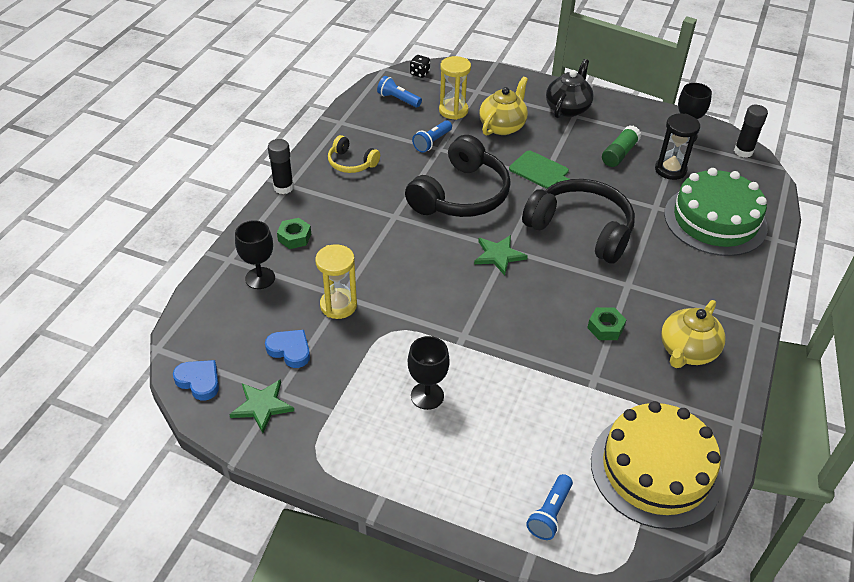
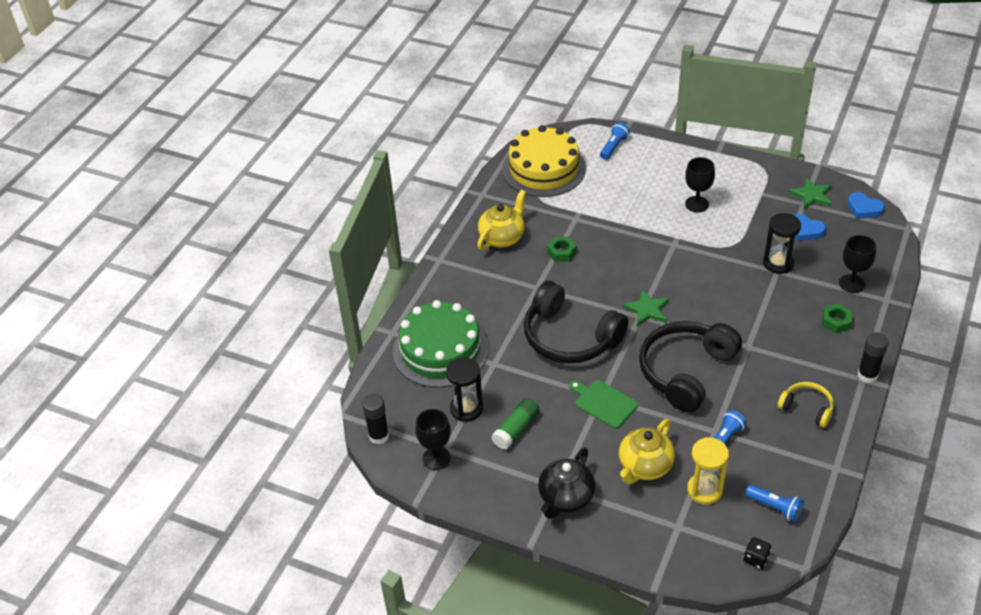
camera: 175 degrees left, 0 degrees up
yellow hourglass [315,244,357,319] -> black hourglass [763,213,801,274]

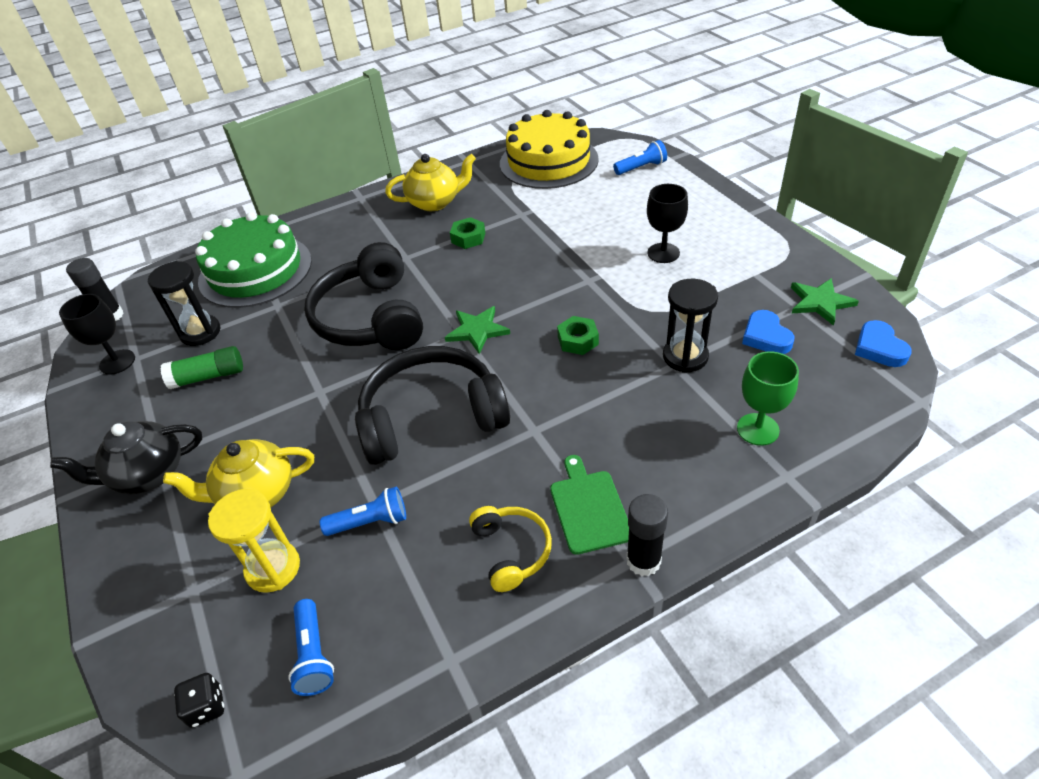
camera: 40 degrees right, 0 degrees up
green cutting board [569,380,638,429] -> green cutting board moved to [550,455,629,555]
green nut [822,304,852,333] -> green nut moved to [557,316,599,355]
black goblet [839,235,876,293] -> green goblet [737,351,799,446]

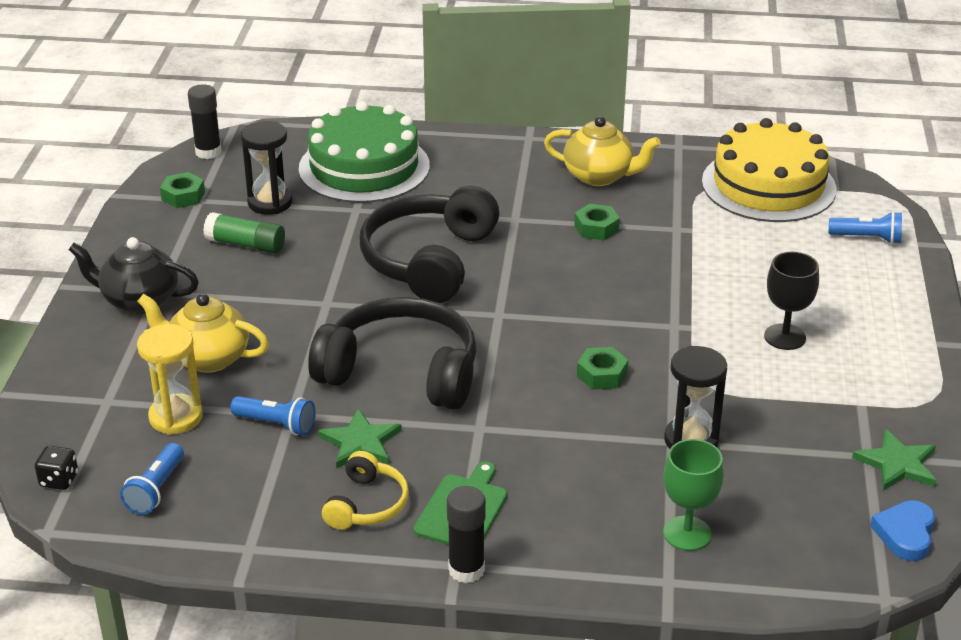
camera: 30 degrees right, 10 degrees down
black goblet [59,294,135,375] -> green nut [160,172,205,208]
green star [445,306,510,354] -> green star moved to [318,409,402,469]
blue heart [742,310,795,354] -> none

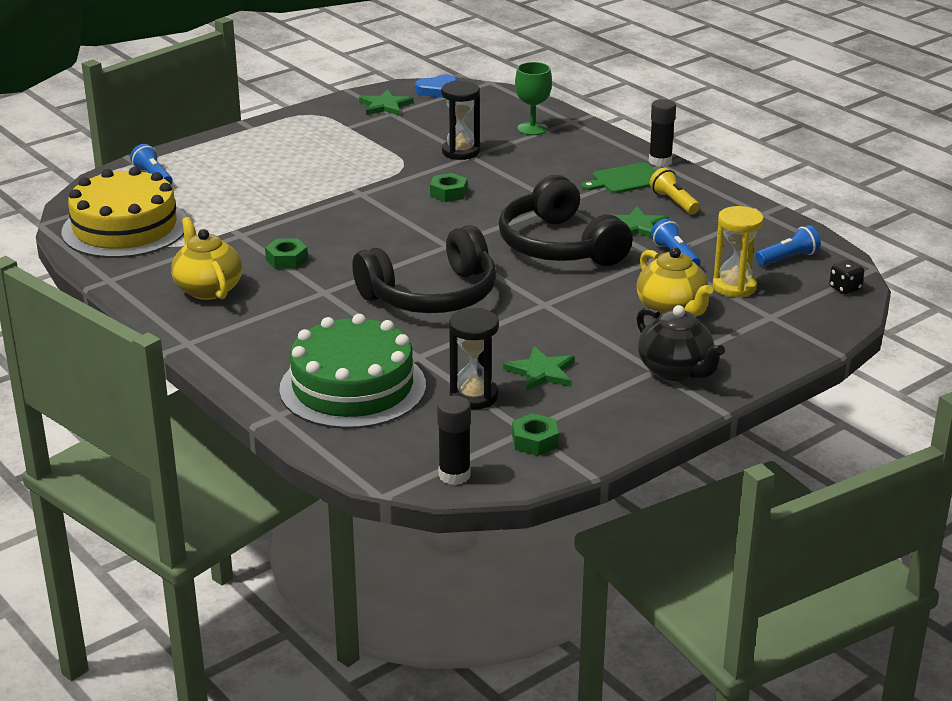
camera: 135 degrees left, 5 degrees down
green glue stick [203,212,285,254] -> green star [503,346,575,391]
yellow headphones [322,451,409,530] -> yellow flashlight [650,168,700,214]
black goblet [764,252,819,350] -> none

